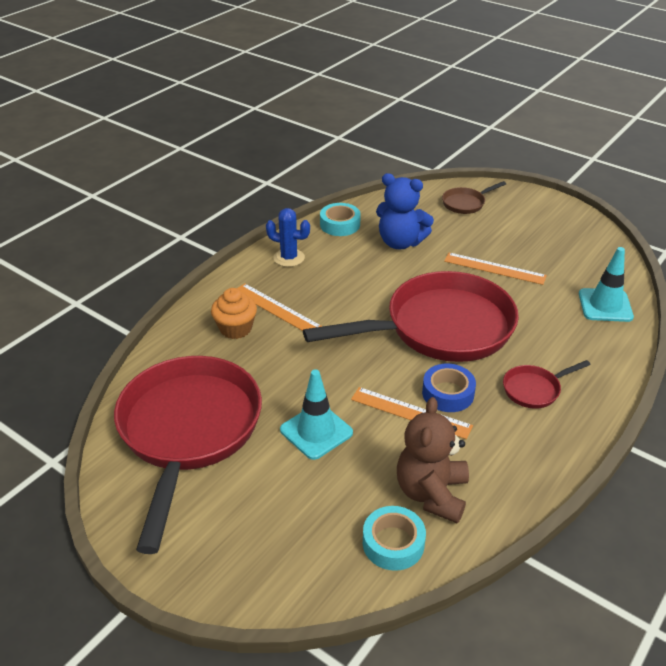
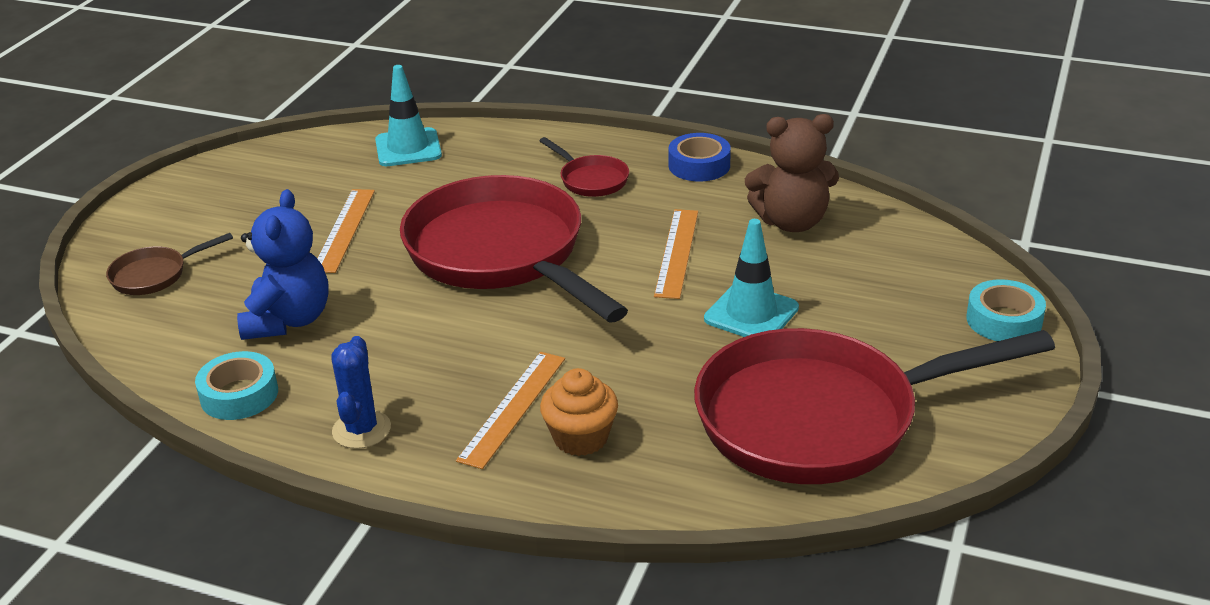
camera: 105 degrees left, 5 degrees down
turquoise tape [363,506,426,571] -> turquoise tape moved to [966,279,1046,341]
blue tape [422,364,476,412] -> blue tape moved to [668,133,731,181]
brown pan [442,181,506,214] -> brown pan turned 105 degrees clockwise [106,233,233,295]

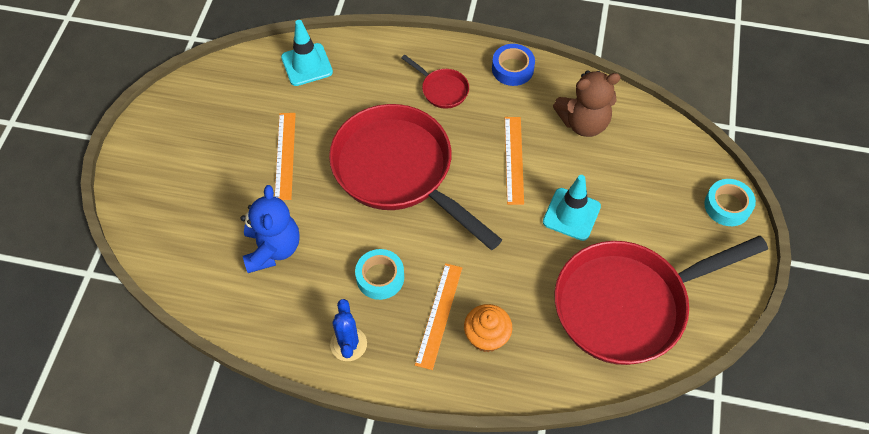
camera: 10 degrees left, 25 degrees up
brown pan [106,233,233,295] -> none
turquoise tape [195,351,278,420] -> turquoise tape moved to [355,249,404,300]

